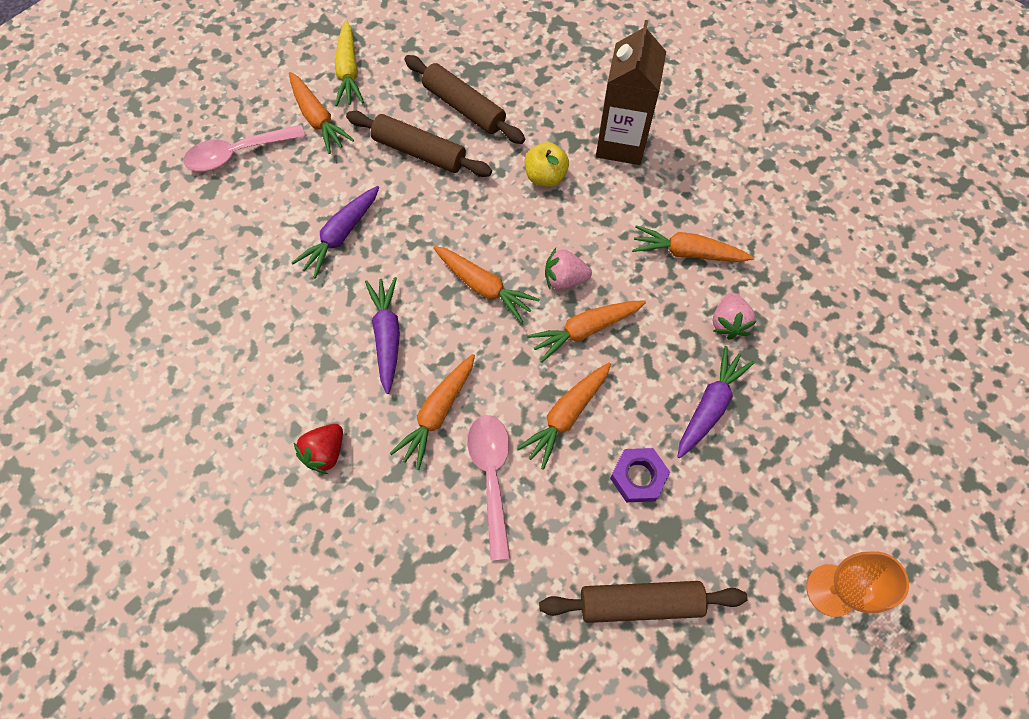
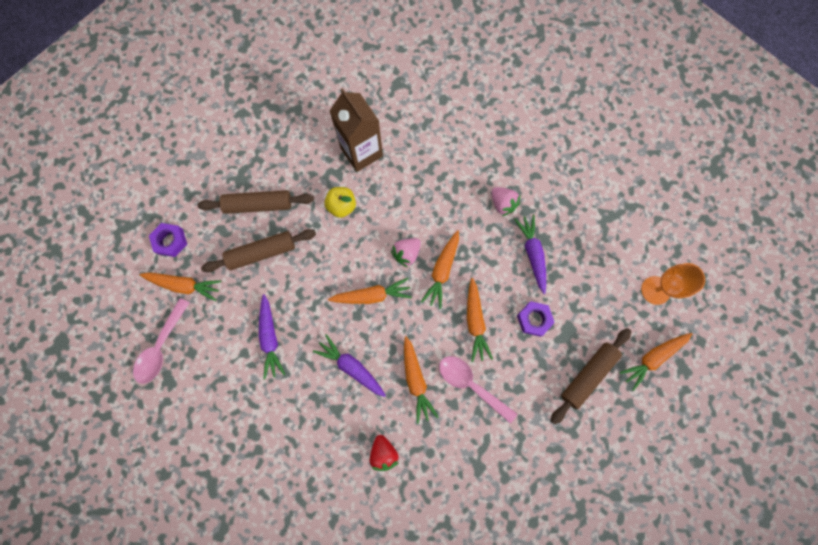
camera: 45 degrees left, 10 degrees up
yellow carrot [335,20,364,106] -> purple nut [149,223,187,257]
orange carrot [632,225,754,262] -> orange carrot moved to [619,333,692,391]

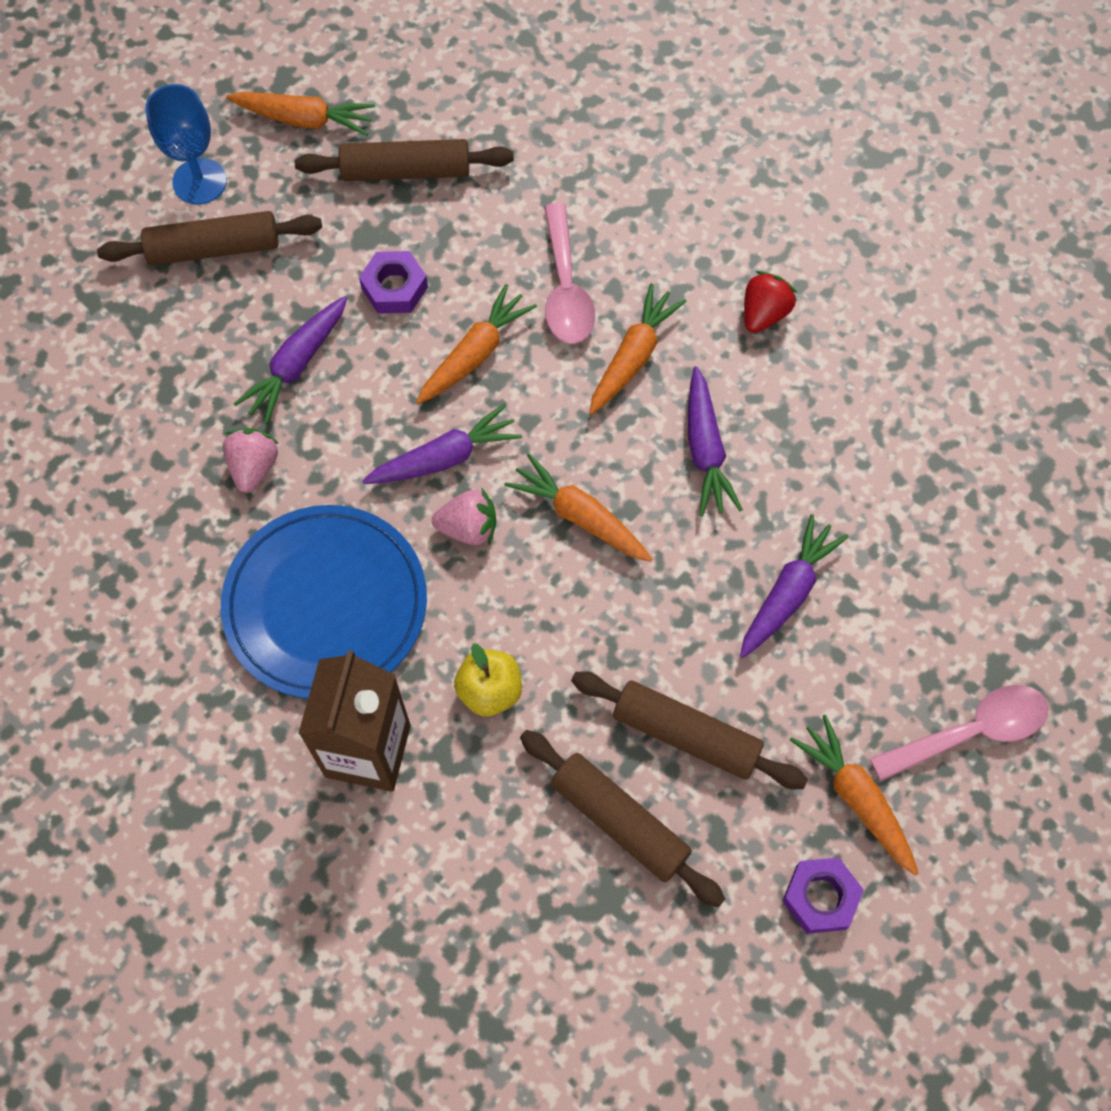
camera: 135 degrees left, 10 degrees down
orange carrot [421,230,459,309] -> purple carrot [362,403,522,484]
orange goblet [641,263,705,305] -> blue goblet [145,84,227,204]
none -> brown rolling pin [97,211,322,266]
none -> blue plate [221,505,427,699]

